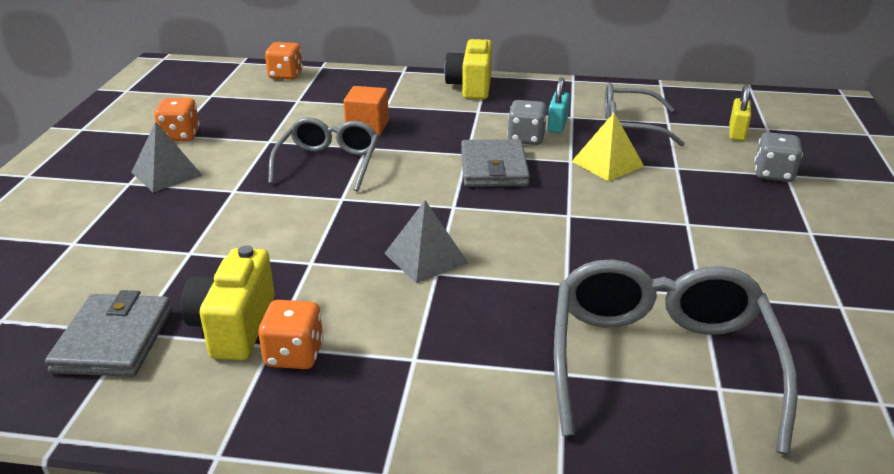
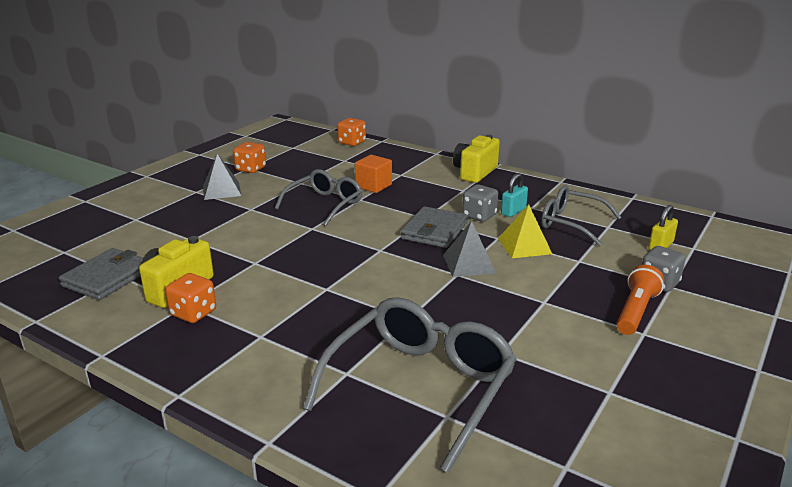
camera: 25 degrees right, 5 degrees down
grey pyramid [384,200,468,283] -> grey pyramid moved to [443,221,496,277]
none -> orange flashlight [617,265,664,335]

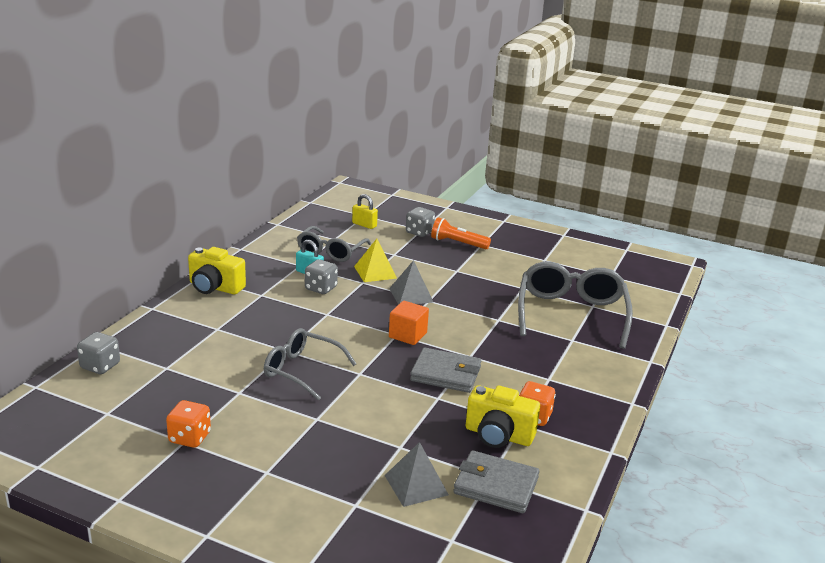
camera: 100 degrees left, 0 degrees up
grey pyramid [203,154,242,200] -> grey pyramid moved to [384,442,449,507]
grey glasses [303,297,517,473] -> grey glasses turned 75 degrees clockwise [518,262,633,349]
orange dice [337,118,366,146] -> grey dice [77,332,120,374]
orange cube [355,155,392,193] -> orange cube moved to [389,301,429,345]
grey wallet [401,206,467,248] -> grey wallet moved to [410,348,481,393]

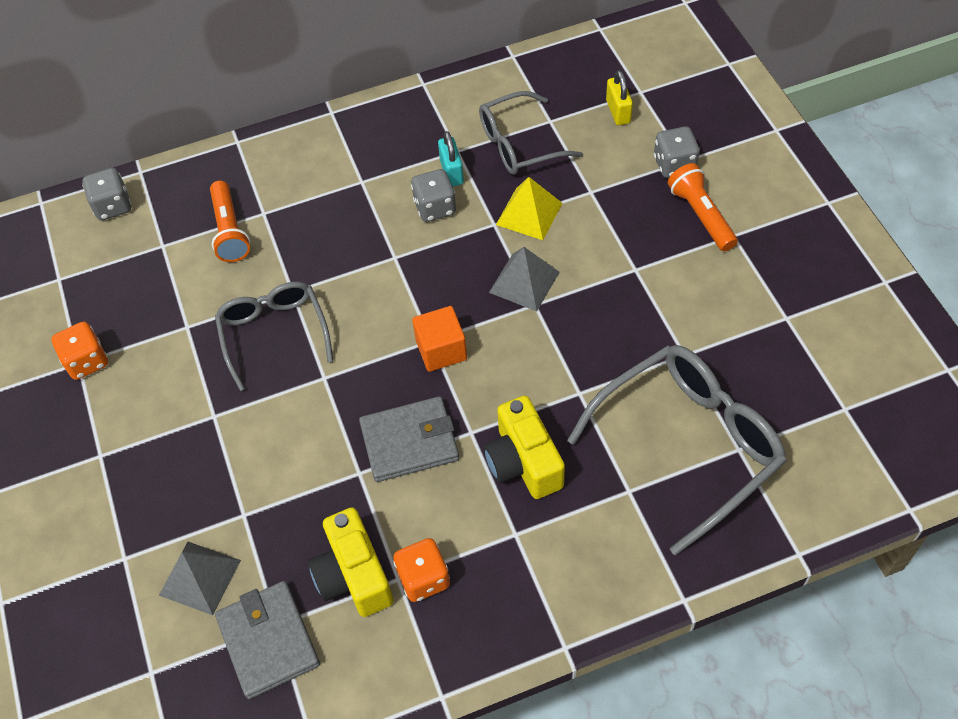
camera: 50 degrees right, 30 degrees up
yellow camera [188,247,246,294] -> yellow camera moved to [483,396,565,499]
grey wallet [410,348,481,393] -> grey wallet turned 75 degrees counterclockwise [359,396,459,482]
none -> orange flashlight [210,181,250,262]

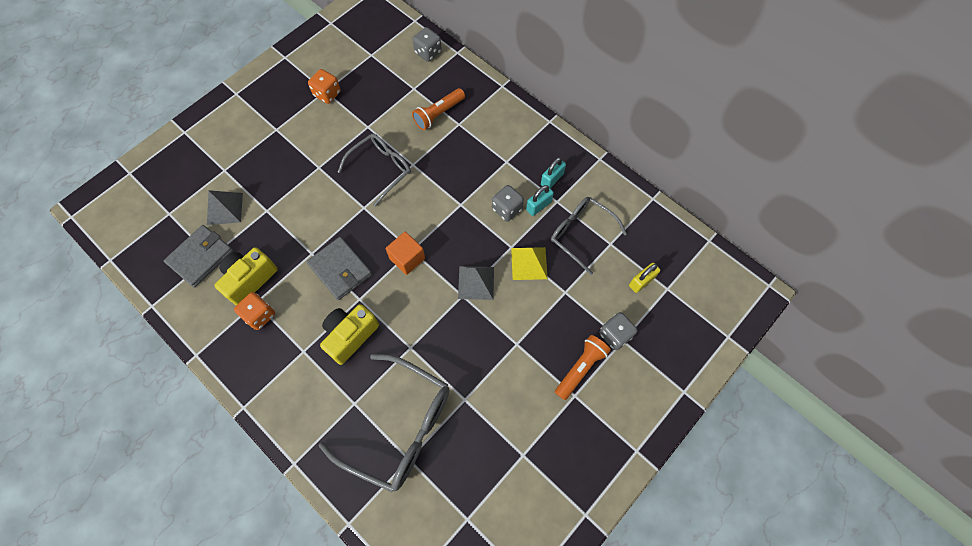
camera: 60 degrees right, 10 degrees up
none -> turquoise padlock [541,157,566,188]

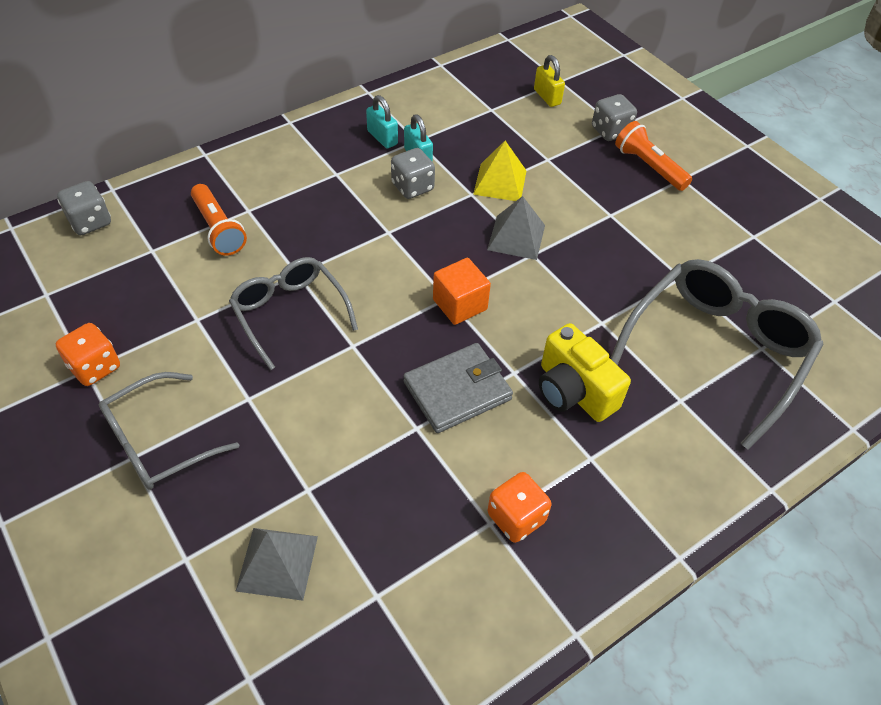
camera: 80 degrees left, 15 degrees down
grey wallet [164,225,233,288] -> none
yellow camera [214,247,278,305] -> none
grey glasses [551,197,627,275] -> grey glasses moved to [99,372,239,490]

